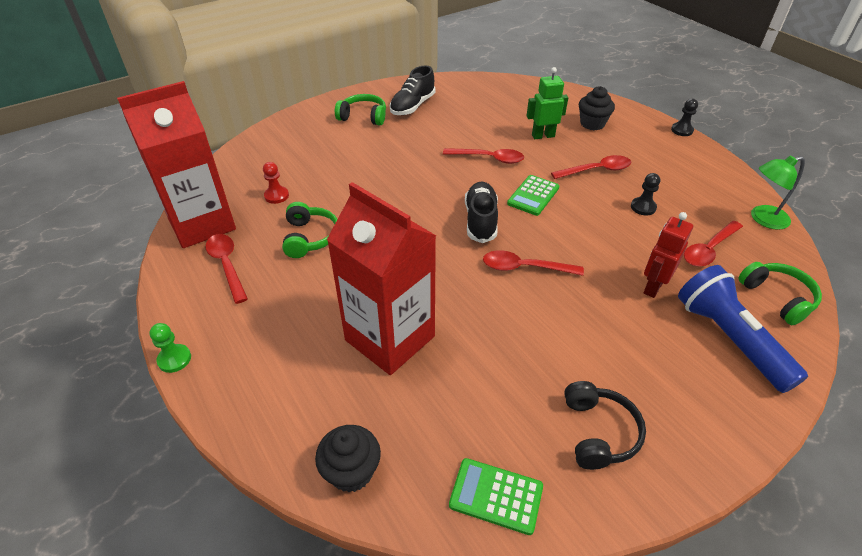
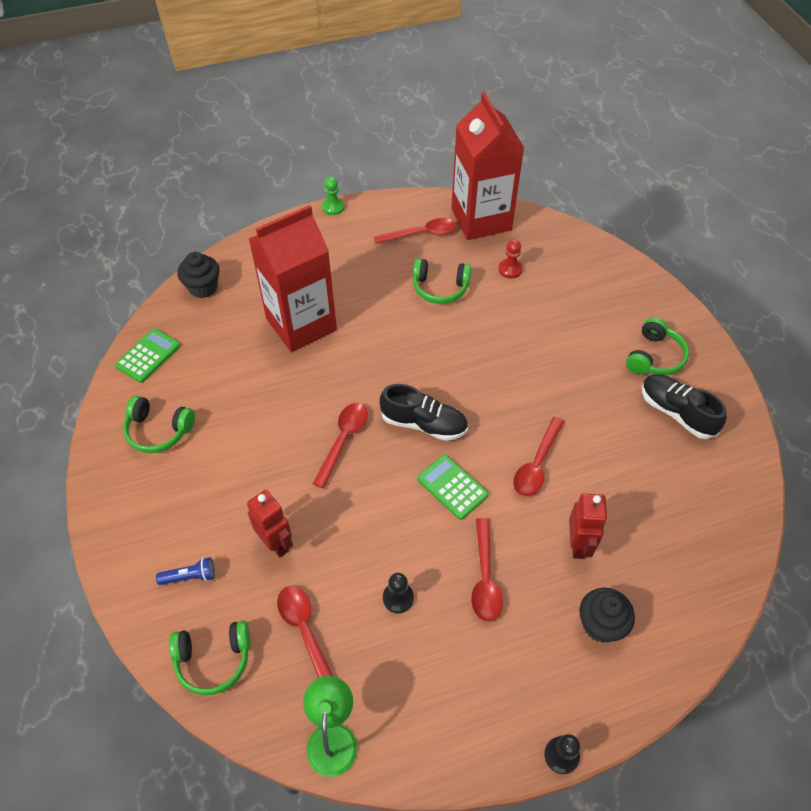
camera: 105 degrees right, 10 degrees up
green robot [526,67,568,139] -> red robot [569,494,607,559]
black headphones [564,381,646,470] -> green headphones [123,396,195,453]
blue flashlight [678,265,808,393] -> blue flashlight [156,557,215,585], size x0.43

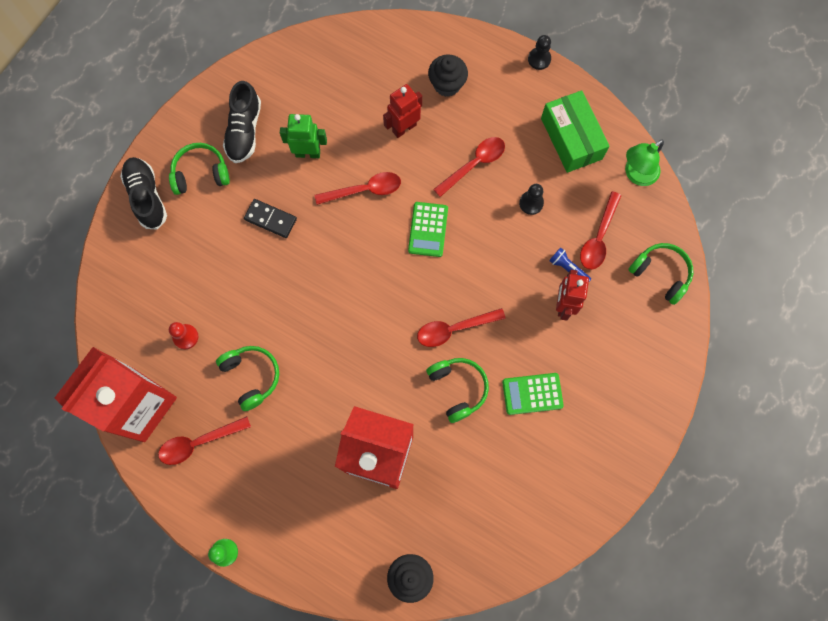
camera: 130 degrees left, 20 degrees up
green calculator [115,328,180,383] -> green calculator moved to [502,373,564,415]
green headphones [123,396,195,453] -> green headphones moved to [426,358,489,423]
blue flashlight [156,557,215,585] -> blue flashlight moved to [549,247,591,282]
red spoon [374,218,457,244] -> red spoon turned 60 degrees counterclockwise [158,416,251,465]
black shoe [380,384,468,441] -> black shoe moved to [120,157,167,229]
none -> black domino [244,199,297,238]
none -> green robot [280,114,327,158]
none -> green box [541,90,609,173]

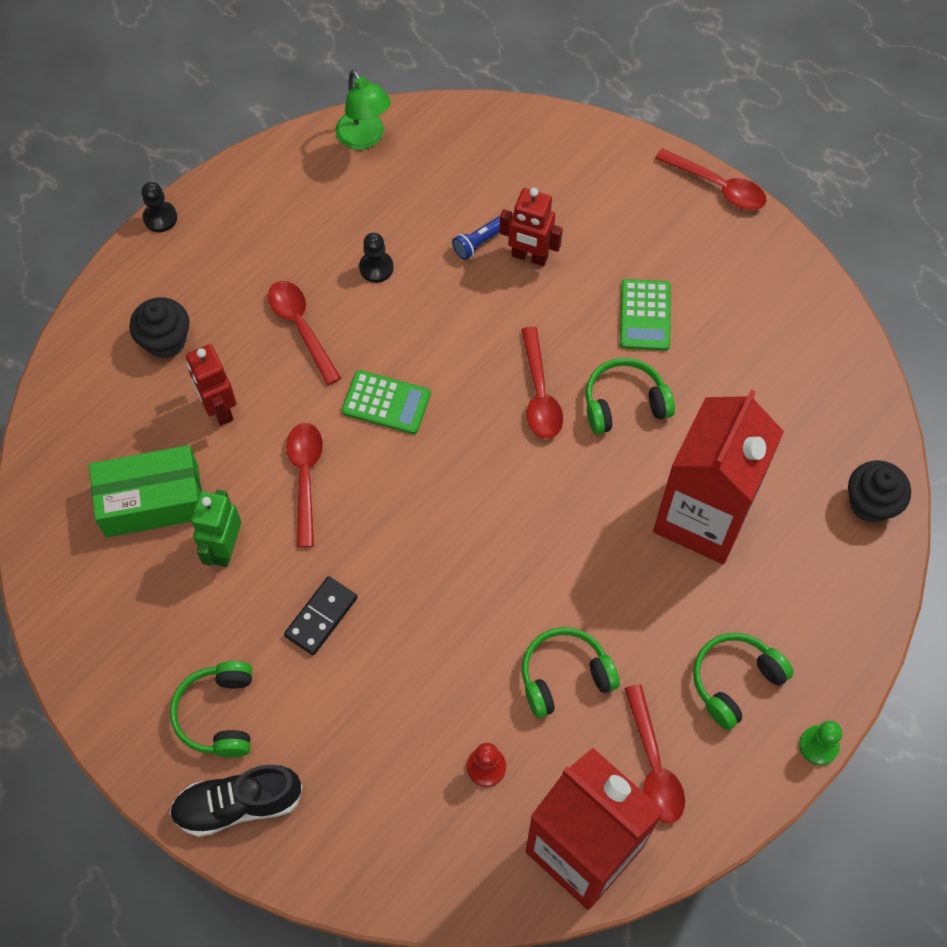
camera: 80 degrees left, 10 degrees down
black shoe [223,81,261,163] -> none
green box [541,90,609,173] -> green box moved to [89,445,202,537]
red spoon [580,191,622,270] -> red spoon moved to [655,148,766,210]
green headphones [628,243,693,305] -> green headphones moved to [693,633,794,730]

